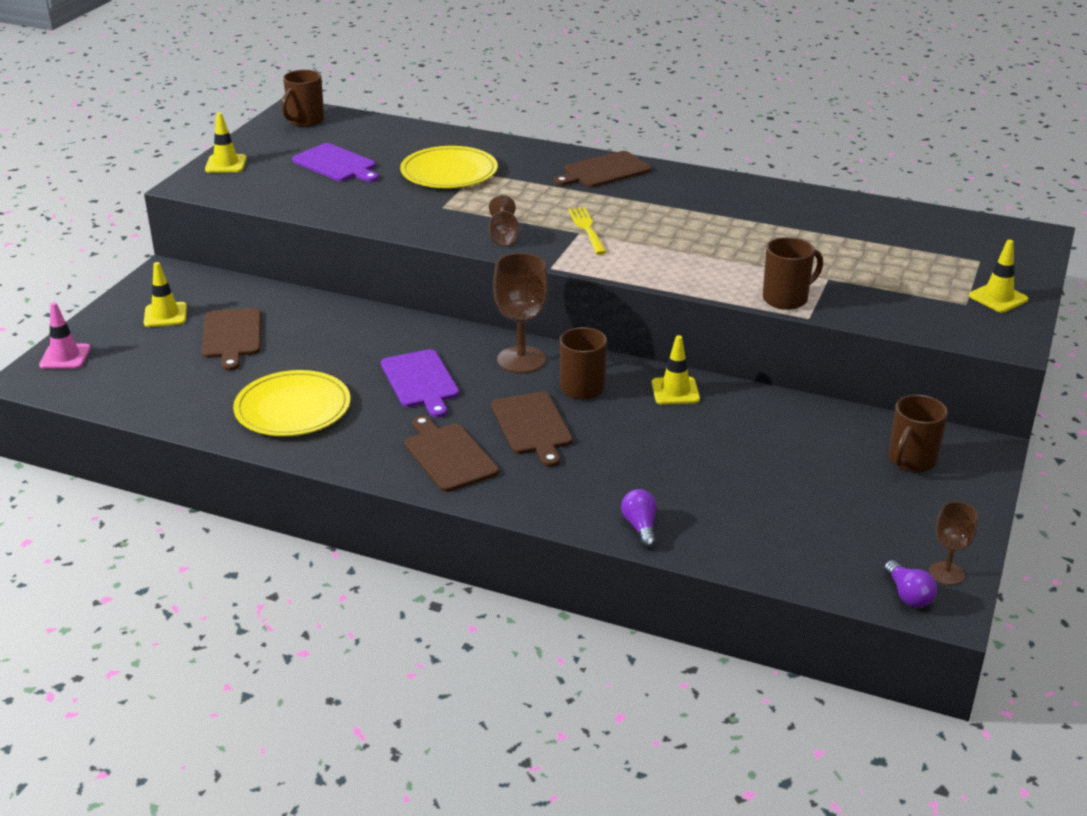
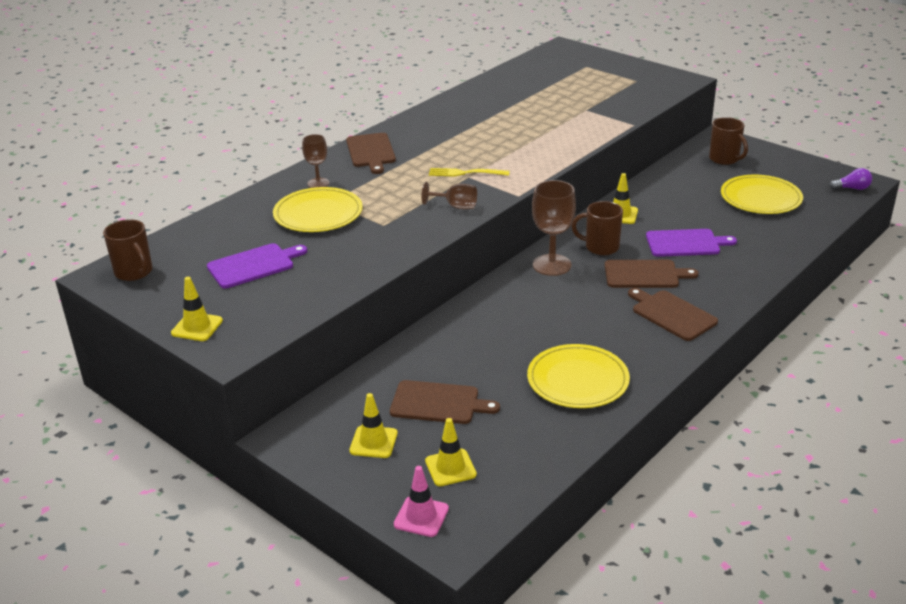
camera: 70 degrees left, 0 degrees up
purple cutting board [381,349,459,418] -> purple cutting board moved to [646,229,737,257]
brown cutting board [404,416,499,492] -> brown cutting board turned 60 degrees clockwise [628,288,718,341]
purple light bulb [621,489,657,548] -> none
brown mug [763,237,823,310] -> none
brown goblet [929,502,978,585] -> brown goblet moved to [302,134,329,188]
yellow traffic cone [969,240,1028,313] -> yellow traffic cone moved to [425,418,477,486]
none -> yellow plate [721,175,803,214]

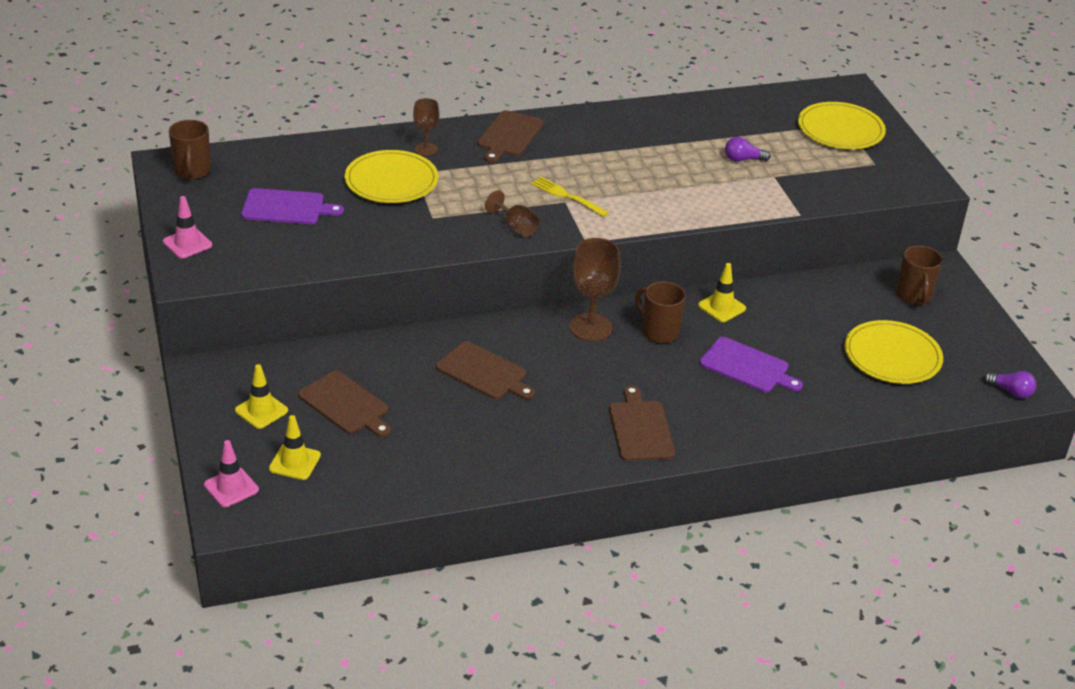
camera: 30 degrees right, 5 degrees up
yellow traffic cone [171,277,223,341] -> pink traffic cone [163,196,212,259]
yellow plate [527,344,630,408] -> yellow plate moved to [798,102,886,149]
brown cutting board [605,260,699,288] -> brown cutting board moved to [436,341,535,400]
none -> purple light bulb [725,137,771,162]

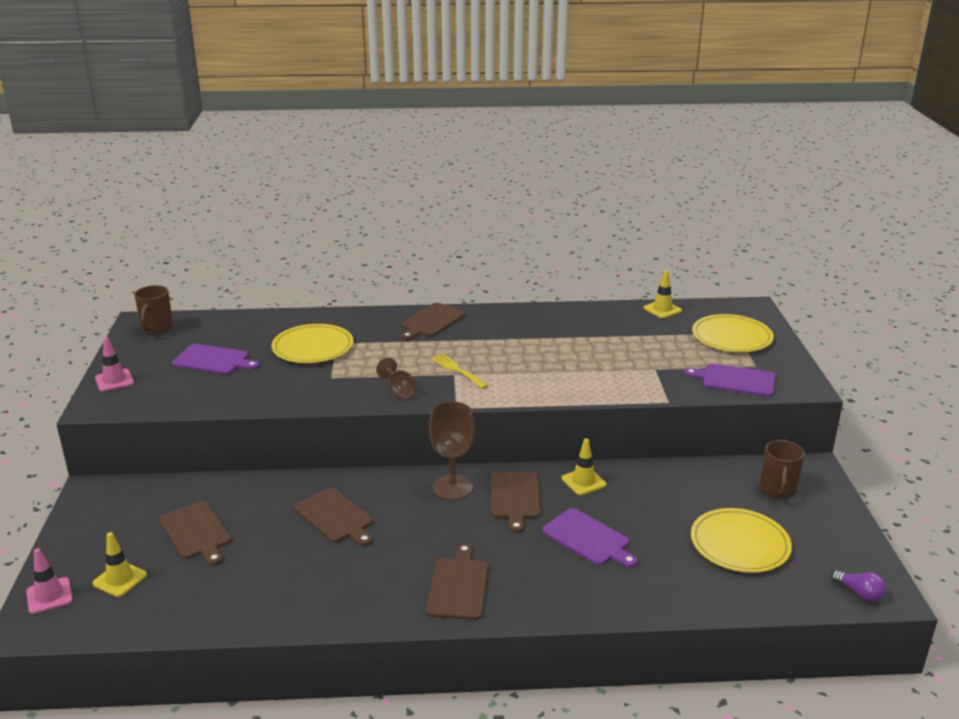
camera: 15 degrees right, 10 degrees down
yellow traffic cone [235,364,288,429] -> yellow traffic cone moved to [643,270,682,318]
brown goblet [413,98,440,156] -> none
brown mug [635,281,686,343] -> brown cutting board [491,471,541,533]
purple light bulb [725,137,771,162] -> none
none -> purple cutting board [684,363,775,397]

